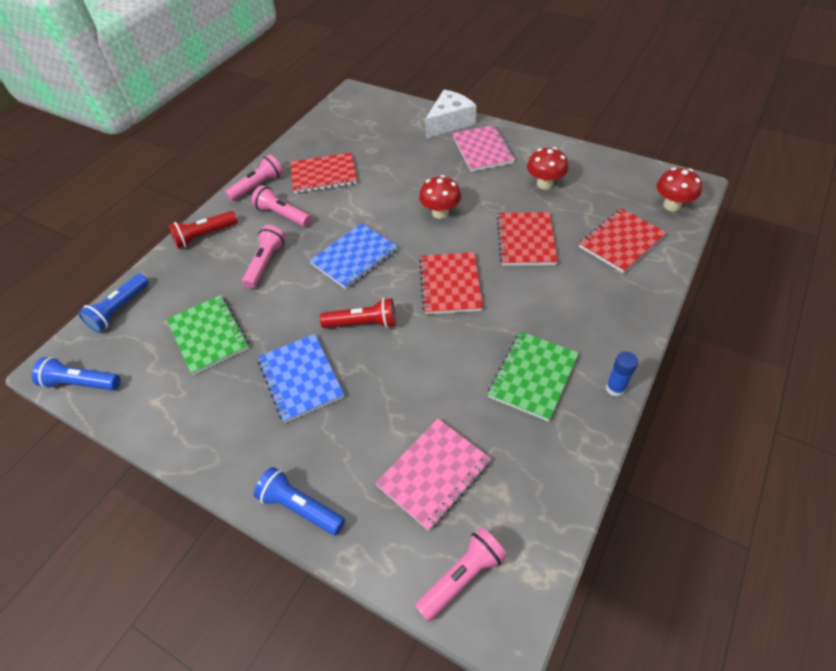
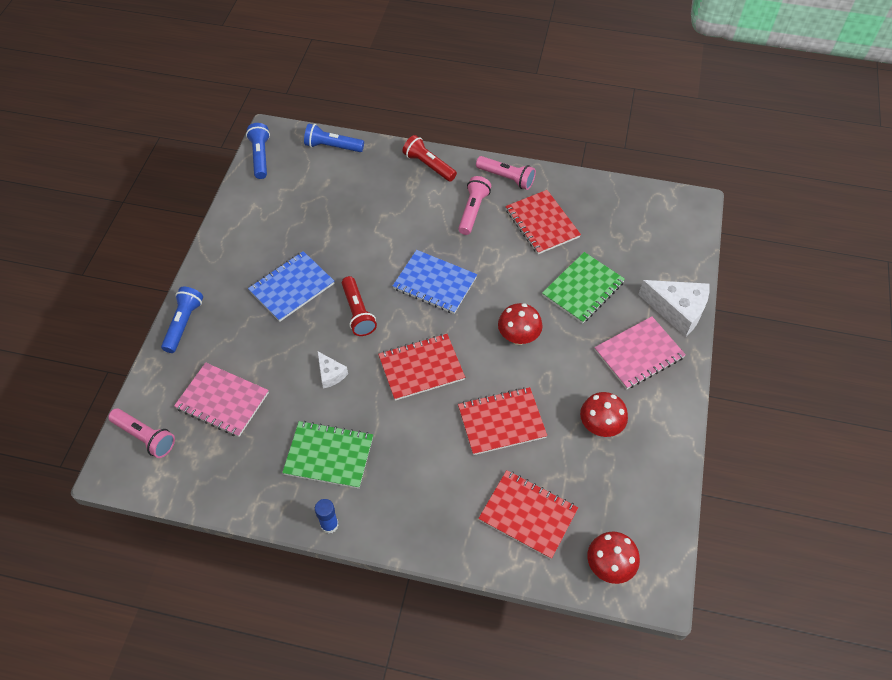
camera: 70 degrees right, 5 degrees up
green notebook [167,295,249,375] -> green notebook moved to [542,252,625,324]
pink flashlight [242,225,286,289] -> none
none -> white cheese [317,351,348,388]

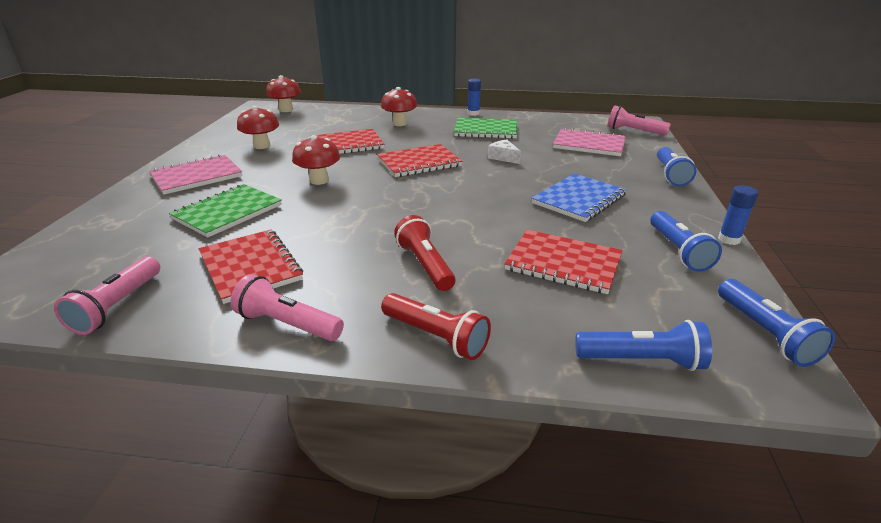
camera: 175 degrees right, 25 degrees down
red flashlight [342,276,377,336] -> red flashlight moved to [394,215,456,291]
blue notebook [393,250,477,314] -> none
pink flashlight [458,176,491,235] -> pink flashlight moved to [54,256,160,335]
red notebook [478,470,578,559] -> red notebook moved to [504,230,623,294]
white cheese [638,280,709,337] -> none
none -> red mushroom [381,87,417,126]
none -> blue flashlight [650,211,722,272]
none -> blue glue stick [718,185,758,245]

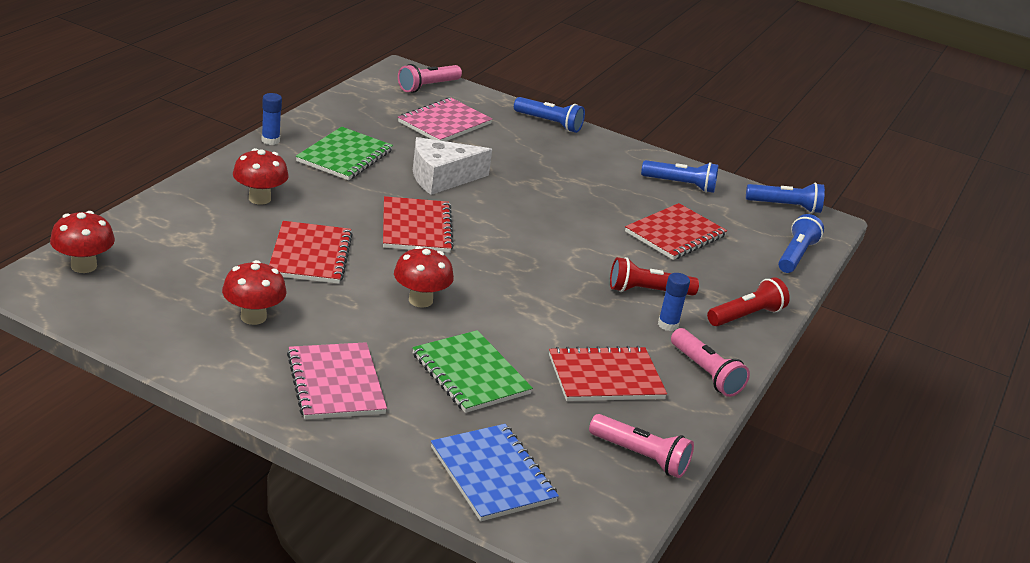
camera: 75 degrees left, 0 degrees up
pink flashlight [231,274,344,341] -> pink flashlight turned 75 degrees counterclockwise [671,328,750,397]
white cheese [488,140,521,164] -> white cheese [413,137,492,195], size x1.90
blue notebook [531,173,627,222] -> blue notebook moved to [431,424,559,522]
blue glue stick [718,185,758,245] -> blue glue stick moved to [658,273,690,331]

